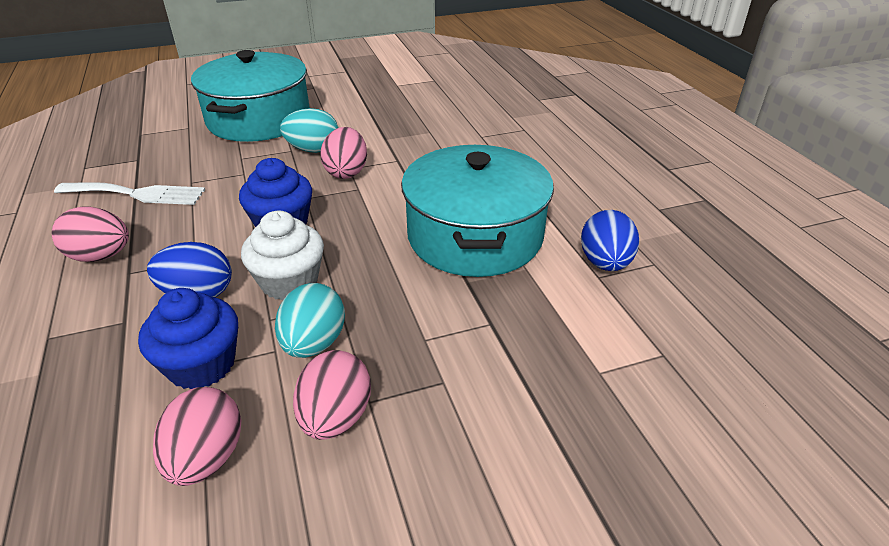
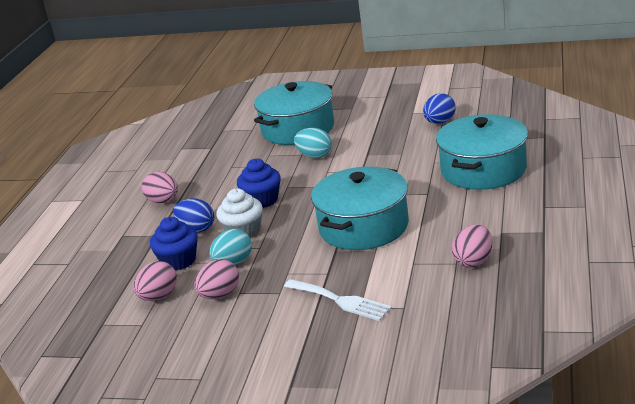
camera: 35 degrees right, 10 degrees down
white fork [54,182,205,205] -> white fork moved to [284,279,392,321]
pink egg [320,127,367,179] -> pink egg moved to [452,225,492,267]
blue egg [581,210,639,271] -> blue egg moved to [423,93,455,124]
none -> turquoise pot [436,114,528,190]

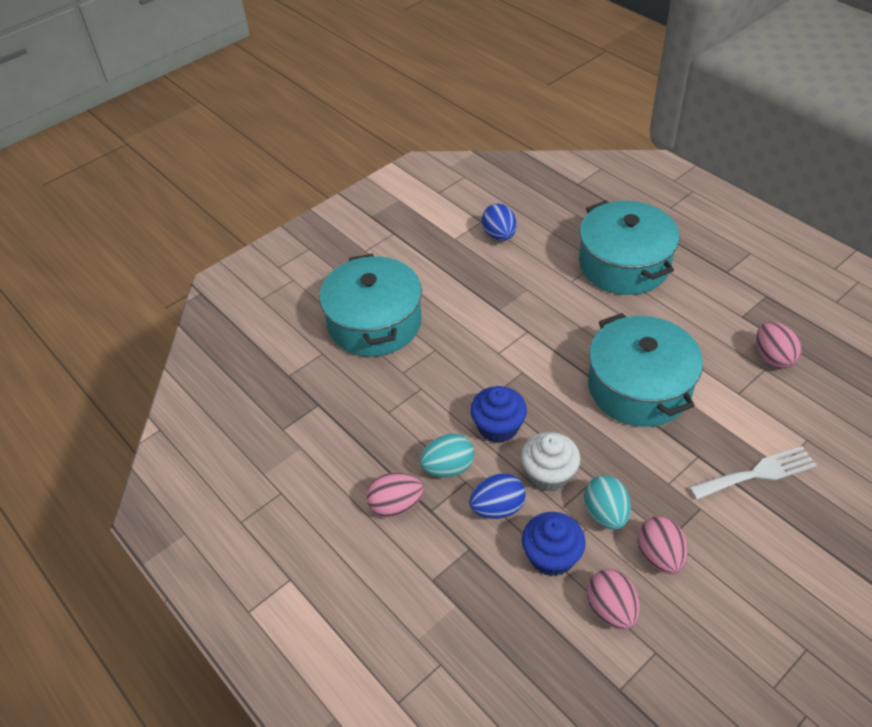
camera: 55 degrees left, 20 degrees up
turquoise egg [294,128,332,158] -> turquoise egg moved to [420,433,474,477]

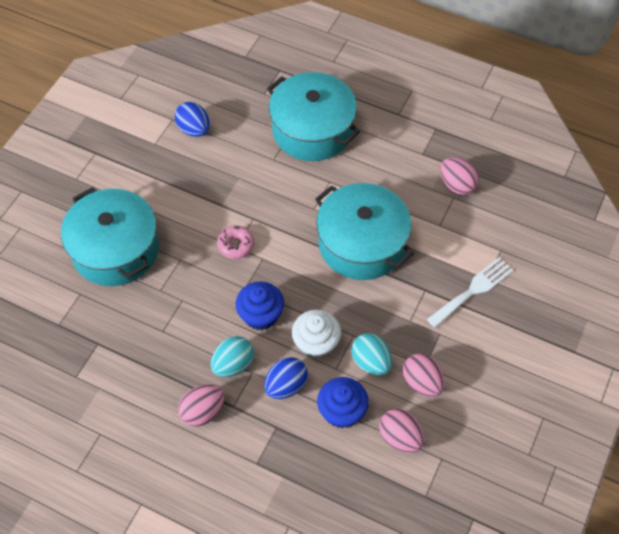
camera: 25 degrees left, 10 degrees up
none -> pink donut [217,226,254,259]

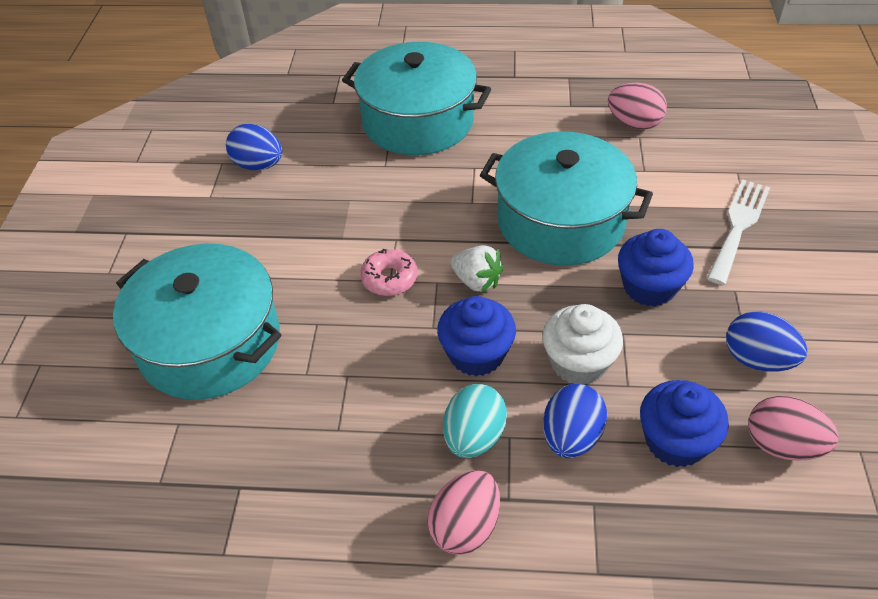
camera: 20 degrees left, 10 degrees down
turquoise egg [351,333,392,376] -> none
pink egg [402,354,445,397] -> blue egg [726,311,808,372]
none -> white strawberry [450,245,504,293]
none -> blue cupcake [618,229,694,307]

